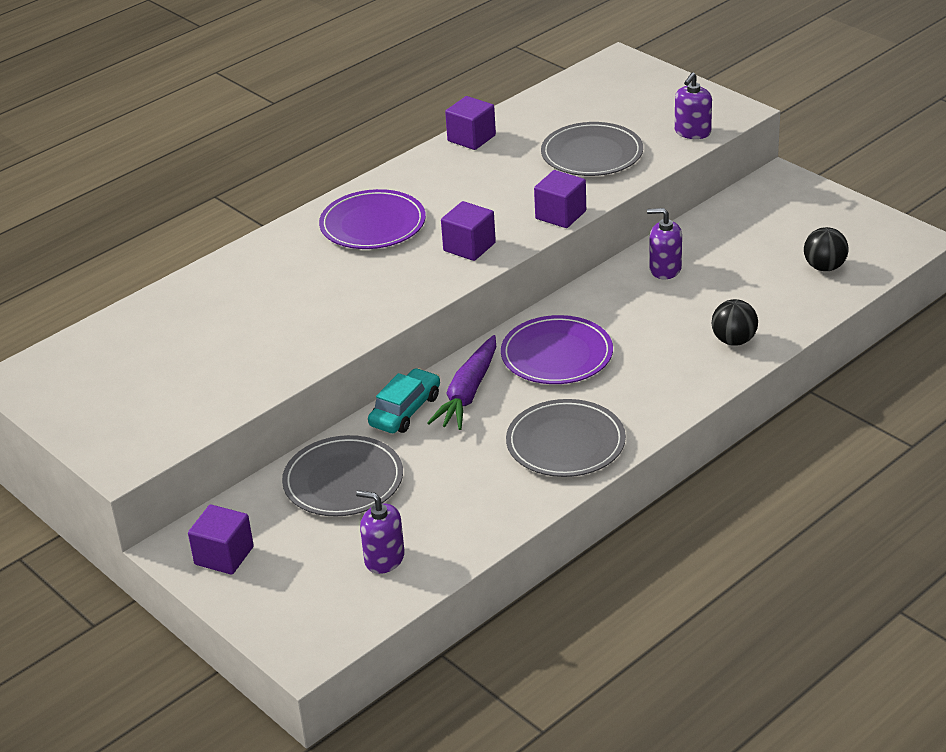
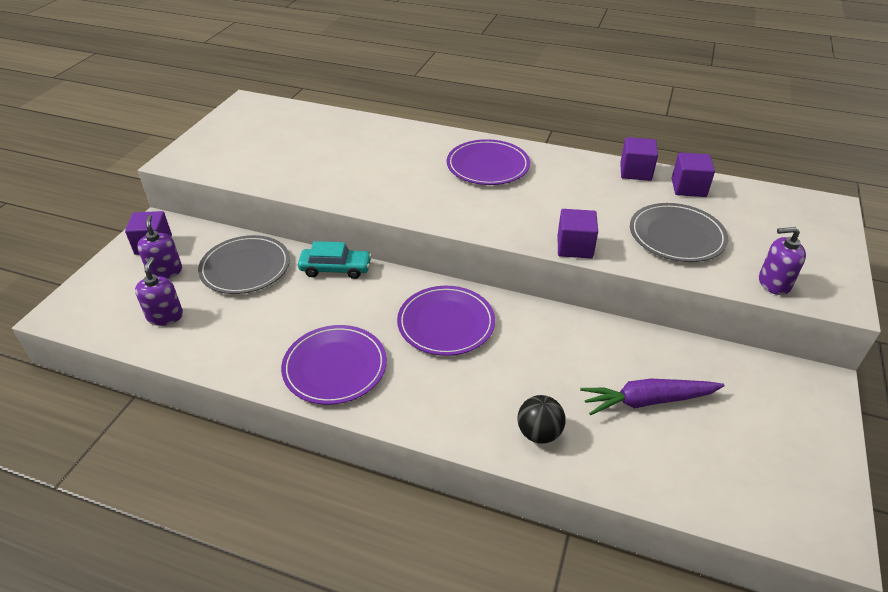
camera: 60 degrees right, 5 degrees up
purple carrot [427,335,496,430] -> purple carrot moved to [580,379,725,415]
purple cube [441,201,496,261] -> purple cube moved to [672,153,715,197]
grey plate [506,399,626,477] -> purple plate [281,325,387,405]
purple soap dispenser [647,208,682,279] -> purple soap dispenser moved to [137,215,182,279]
black ball [804,227,848,271] -> none

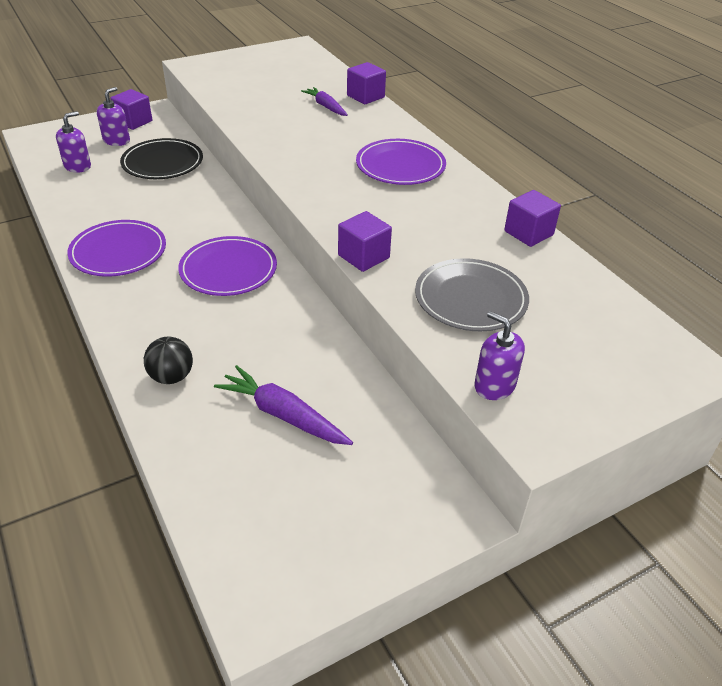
camera: 40 degrees right, 0 degrees up
grey plate [198,235,290,294] -> black plate [120,138,203,179]
turquoise car [298,241,372,279] -> none
purple cube [672,153,715,197] -> purple cube moved to [347,62,386,104]
none -> purple carrot [301,87,348,116]

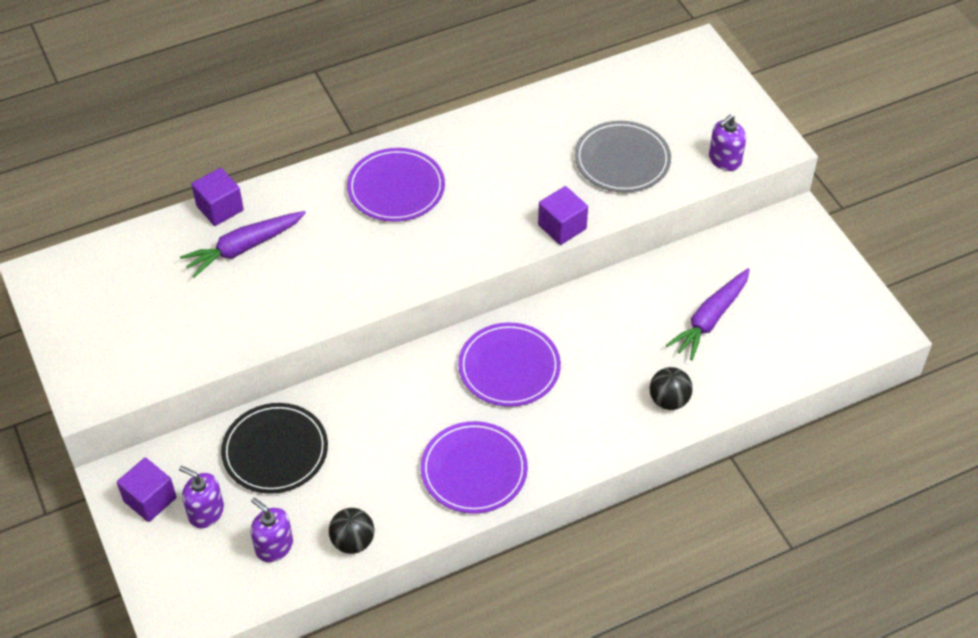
camera: 85 degrees left, 10 degrees up
purple carrot [301,87,348,116] -> purple carrot [180,211,306,278], size x1.51
purple cube [504,190,561,247] -> none
none -> black ball [329,508,374,554]

